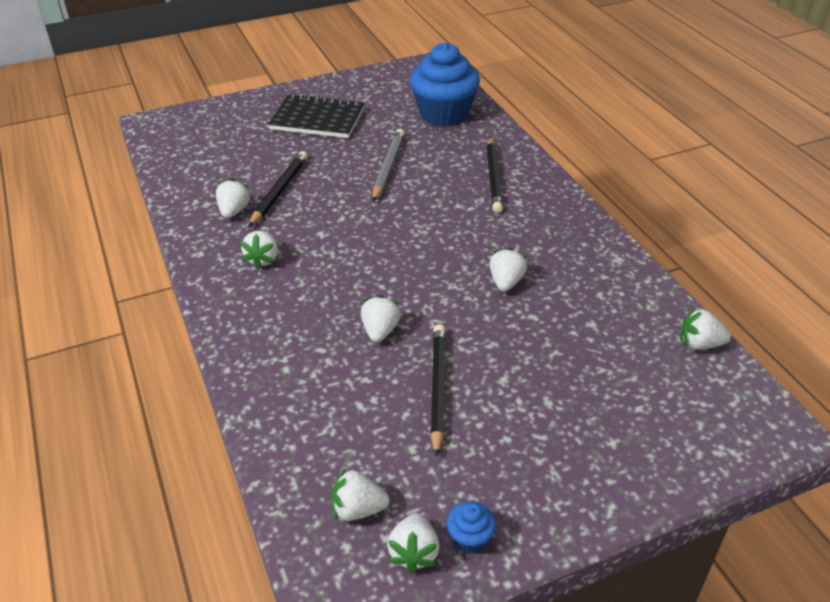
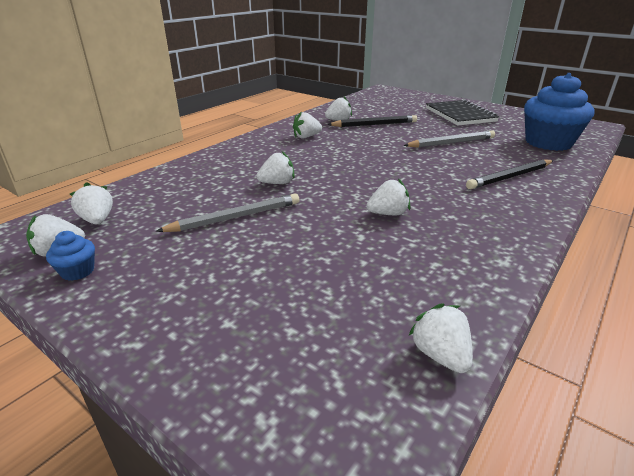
camera: 60 degrees right, 10 degrees down
black pencil [430,324,446,457] -> grey pencil [156,194,299,232]

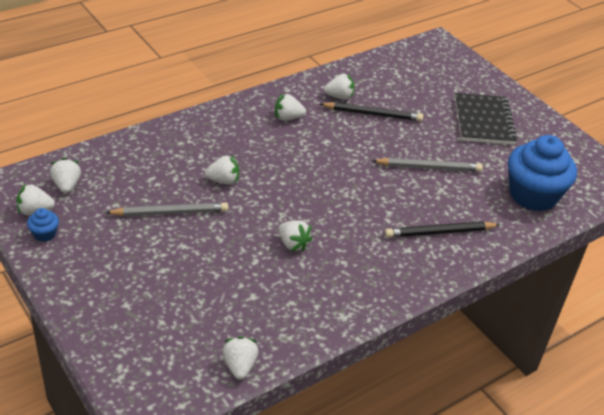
camera: 15 degrees right, 10 degrees up
white strawberry [367,178,410,215] -> white strawberry turned 45 degrees clockwise [278,220,313,252]

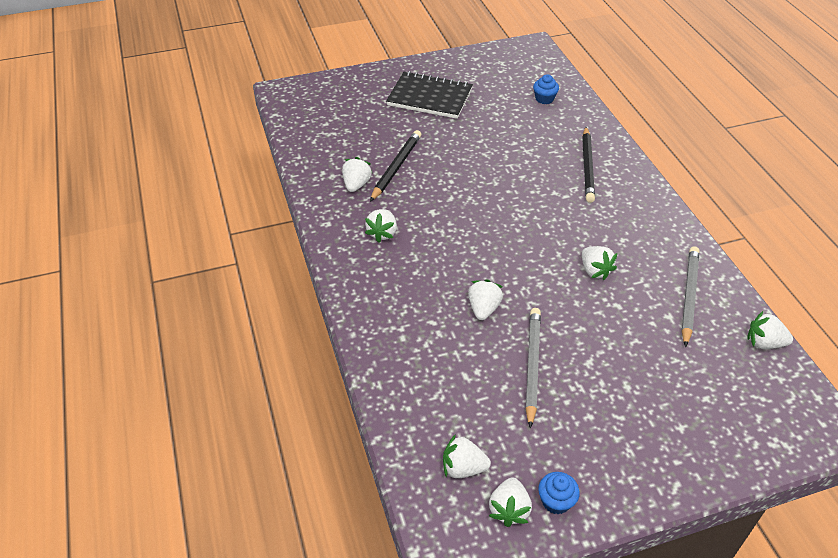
camera: 70 degrees left, 5 degrees up
white strawberry [278,220,313,252] -> white strawberry turned 90 degrees clockwise [582,246,617,280]
grey pencil [372,158,483,172] -> grey pencil moved to [681,246,699,347]
blue cupcake [508,135,577,212] -> blue cupcake [533,74,559,104], size x0.41

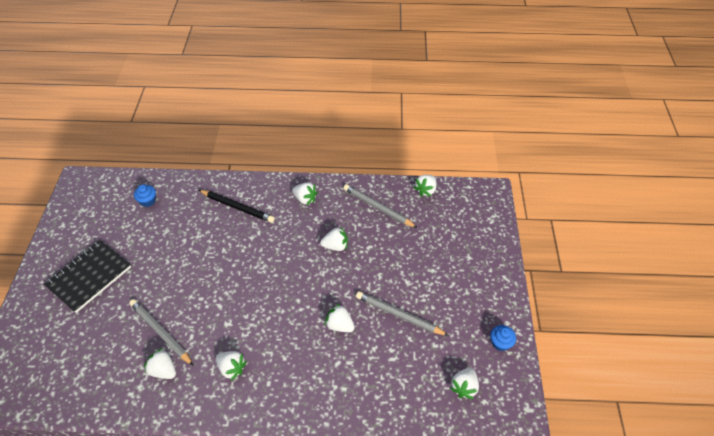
camera: 70 degrees left, 5 degrees up
black pencil [370,130,421,202] -> grey pencil [129,299,194,366]
white strawberry [489,477,532,527] -> white strawberry moved to [292,182,318,206]

